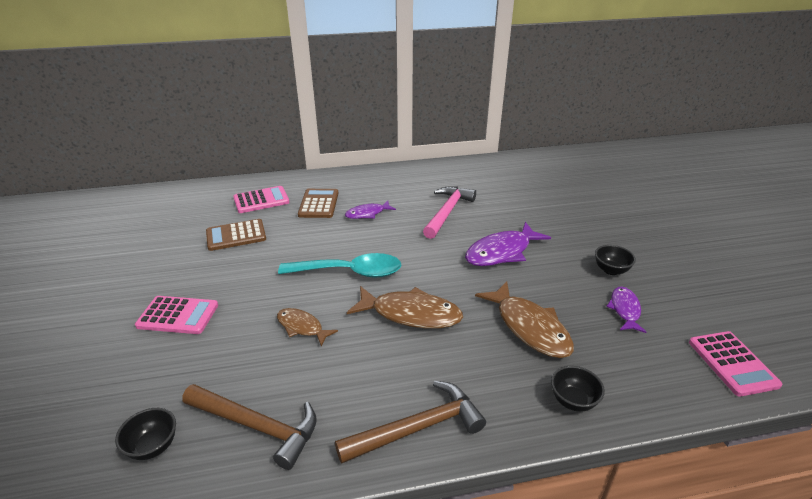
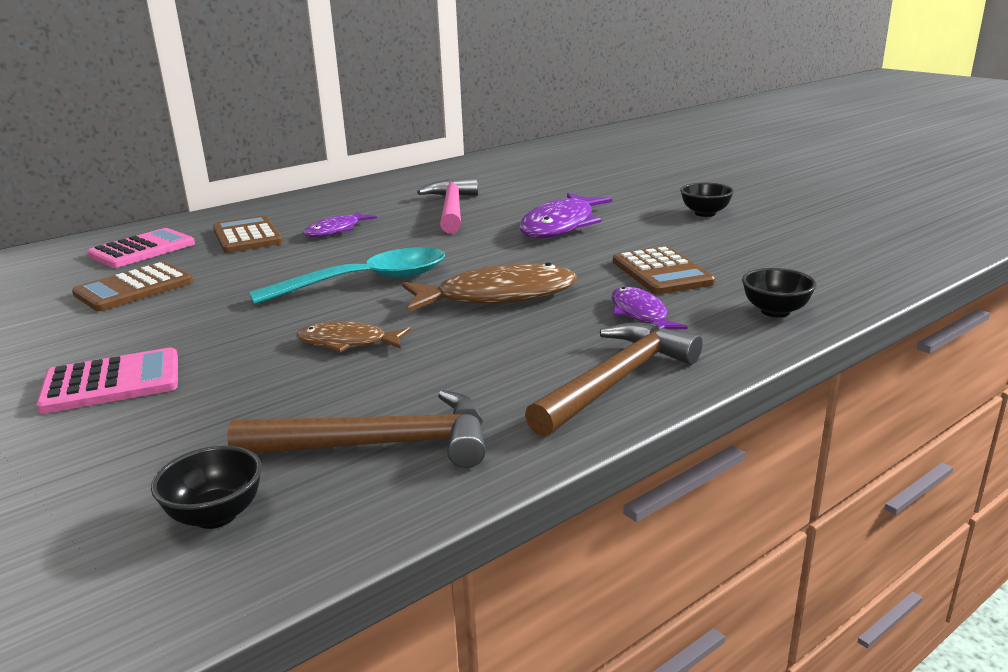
camera: 25 degrees left, 10 degrees down
brown fish [475,282,574,358] -> brown calculator [613,246,715,294]
purple fish [606,287,646,333] -> purple fish moved to [612,287,687,329]
pink calculator [689,331,783,397] -> none

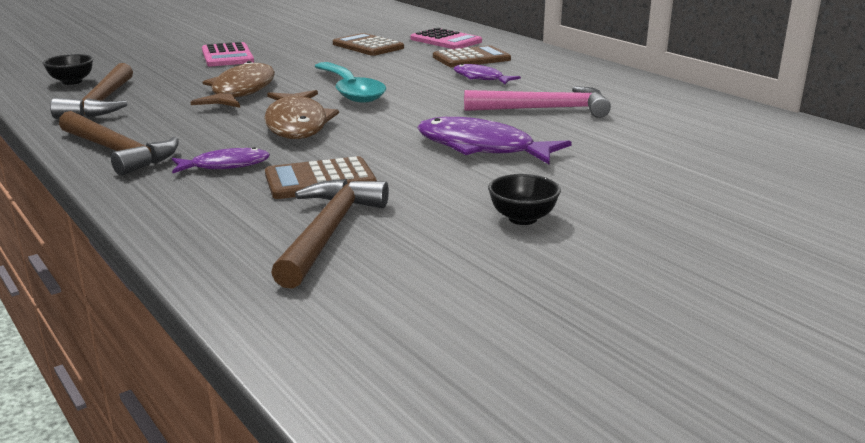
camera: 90 degrees right, 0 degrees up
brown fish [296,322,411,352] -> brown fish [190,61,275,108], size x1.72
black bowl [742,268,817,318] -> none
none -> brown hammer [271,179,389,289]

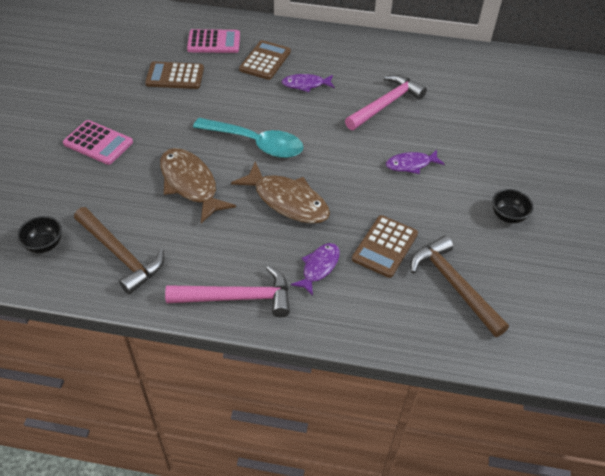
camera: 45 degrees left, 25 degrees up
brown hammer [59,111,179,176] -> pink hammer [165,265,290,317]
purple fish [417,117,572,164] -> purple fish [386,150,445,174], size x0.58

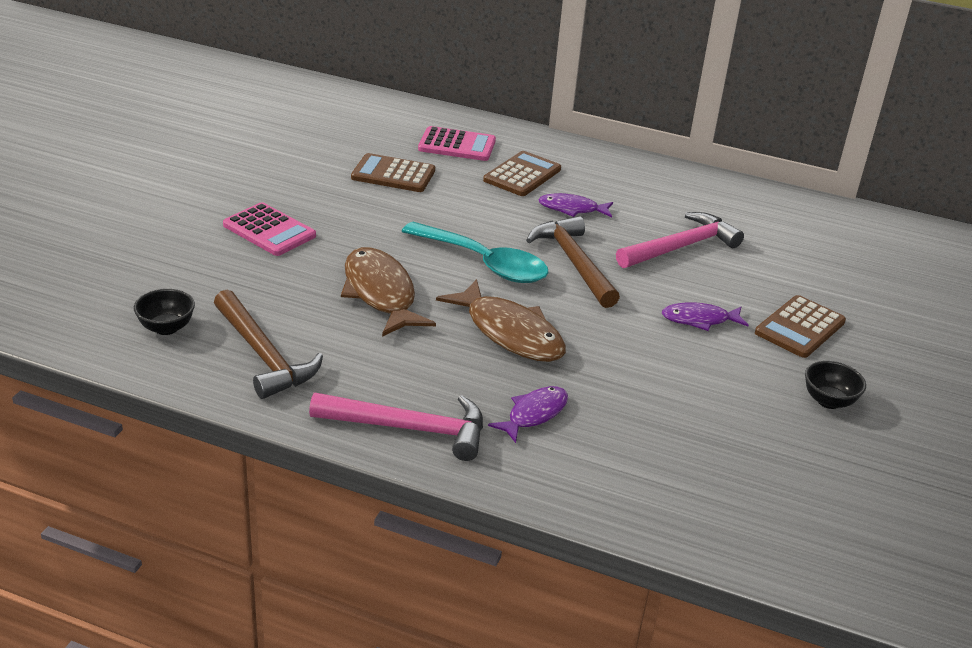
camera: 10 degrees right, 15 degrees down
brown calculator [352,215,418,278] -> brown calculator moved to [755,295,846,358]
brown hammer [411,236,509,337] -> brown hammer moved to [526,216,620,308]

